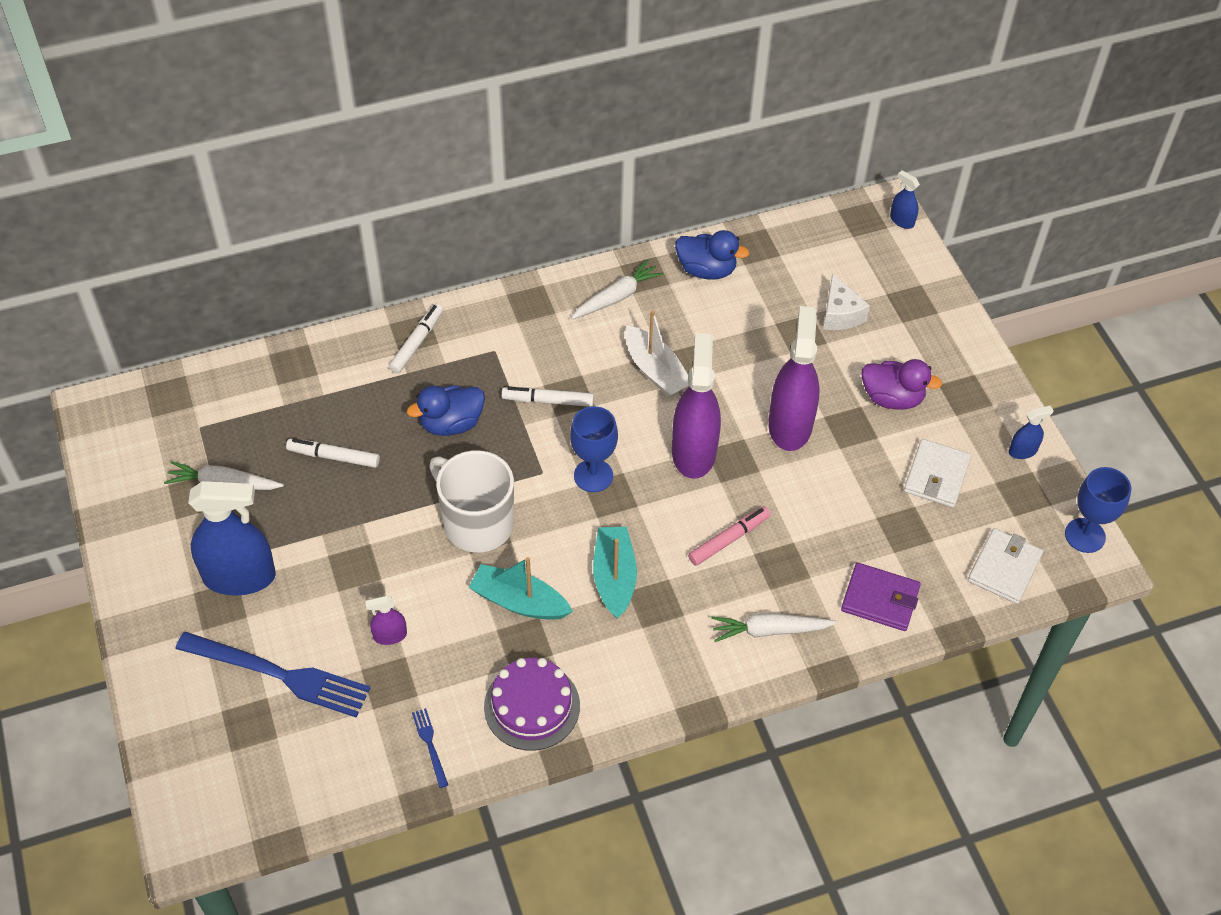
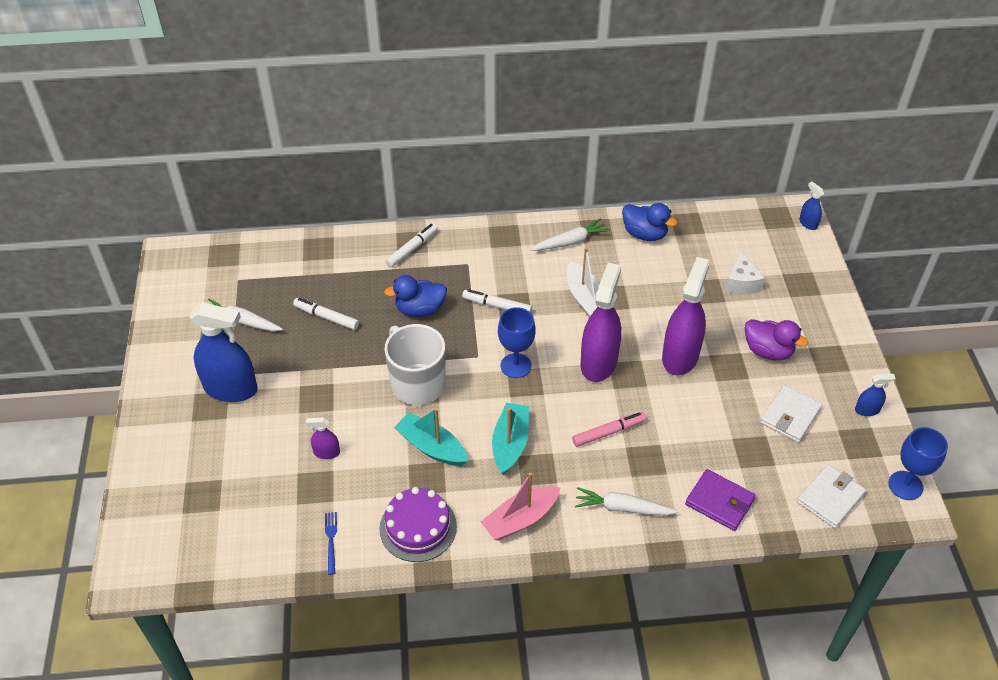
camera: 15 degrees right, 5 degrees down
blue fork [175,632,370,717] -> none
none -> pink boat [481,472,560,540]

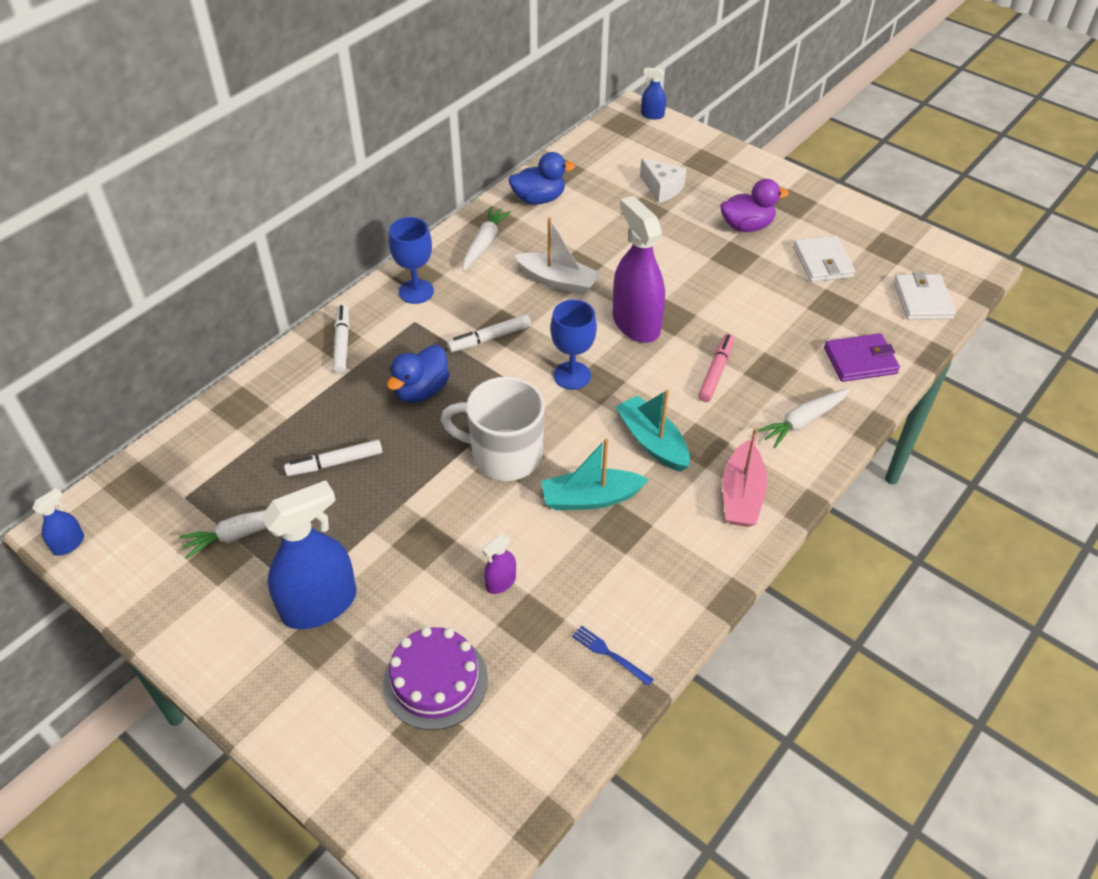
camera: 45 degrees left, 0 degrees up
purple cake [379,487,457,562] -> purple cake moved to [383,627,488,730]
purple spray bottle [662,257,710,376] -> none
blue spray bottle [855,374,895,416] -> blue spray bottle moved to [32,488,84,556]
blue goblet [888,427,948,500] -> blue goblet moved to [389,217,434,304]

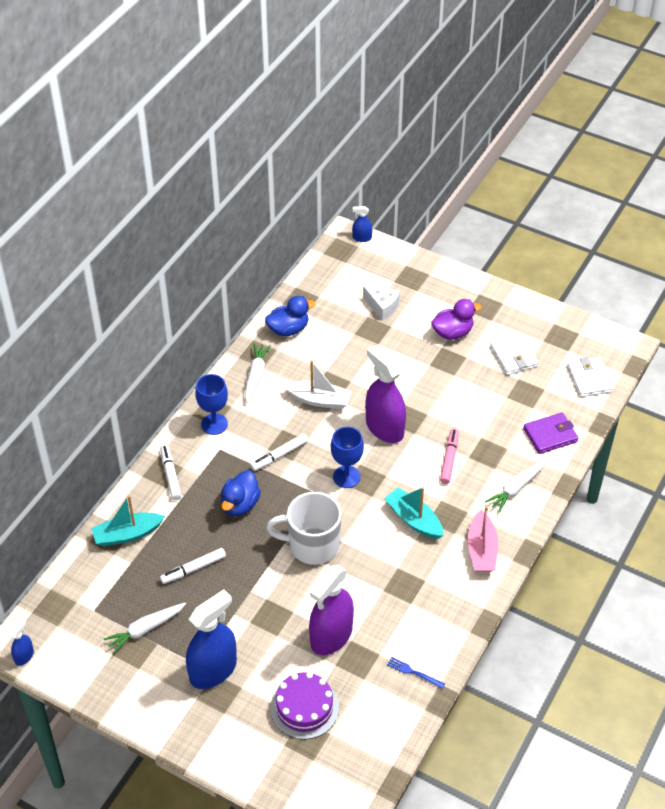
camera: 10 degrees left, 0 degrees up
purple spray bottle [482,535,516,594] -> purple spray bottle [309,565,354,655], size x2.21
turquoise boat [541,438,649,510] -> turquoise boat moved to [91,495,165,546]

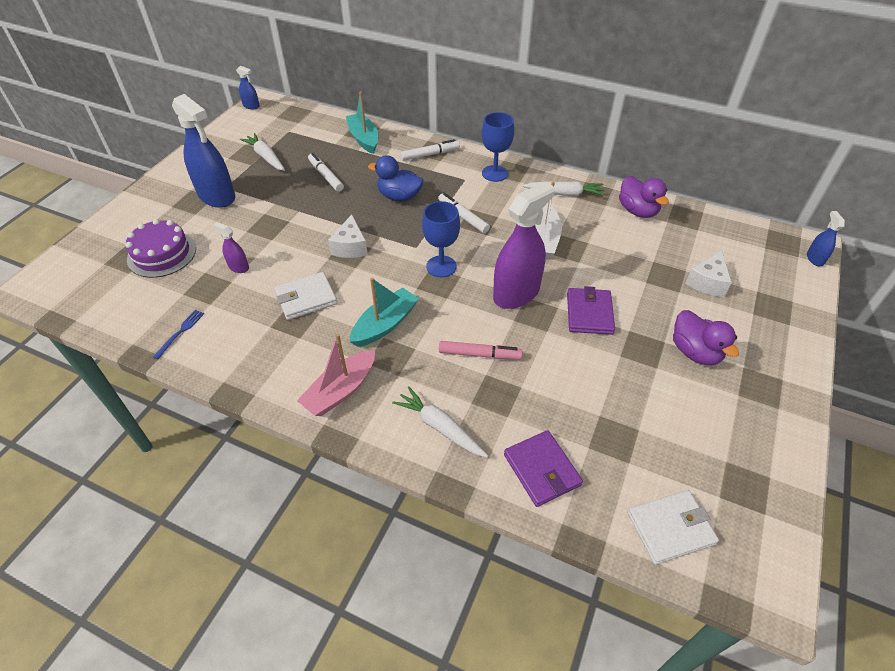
camera: 85 degrees right, 0 degrees up
blue duck [265,296,316,336] -> purple duck [619,176,669,218]
white mug [266,492,342,565] -> white cheese [328,215,368,258]
purple spray bottle [309,565,354,655] -> purple spray bottle [213,222,249,273], size x0.45
pink boat [468,506,498,572] -> pink boat turned 45 degrees counterclockwise [297,334,375,416]
white wallet [490,334,538,375] -> white wallet moved to [275,272,337,320]
none -> purple wallet [567,286,615,335]

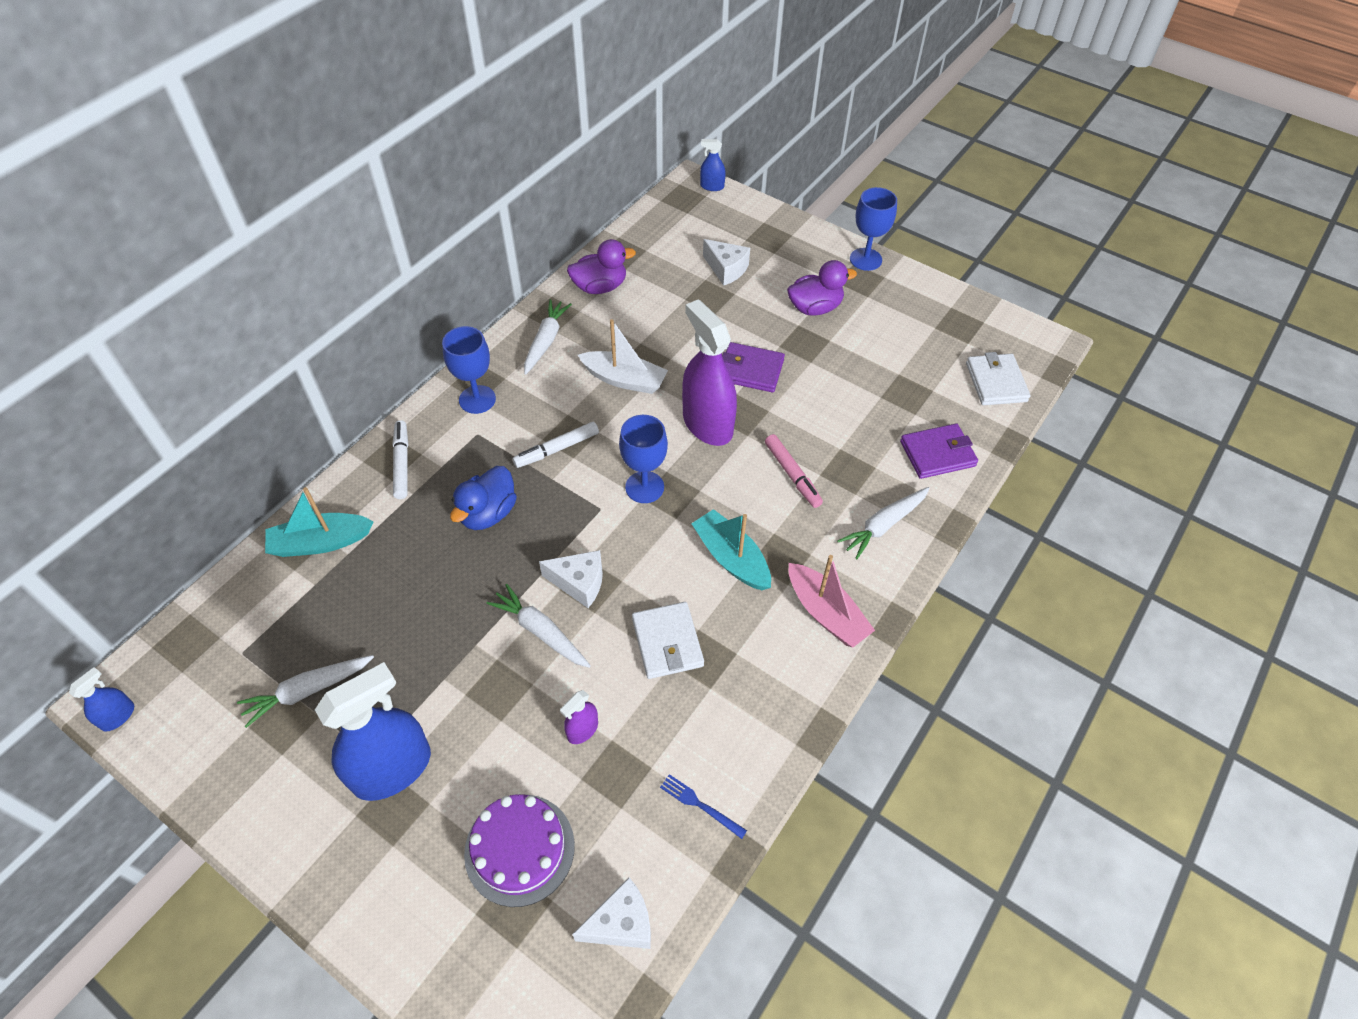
camera: 80 degrees left, 5 degrees up
white marker [308,153,344,192] -> none
pink marker [439,341,523,359] -> pink marker turned 135 degrees clockwise [765,434,823,508]
none -> white carrot [486,584,591,668]
none -> white cheese [572,877,651,949]
none -> blue goblet [850,187,897,271]

